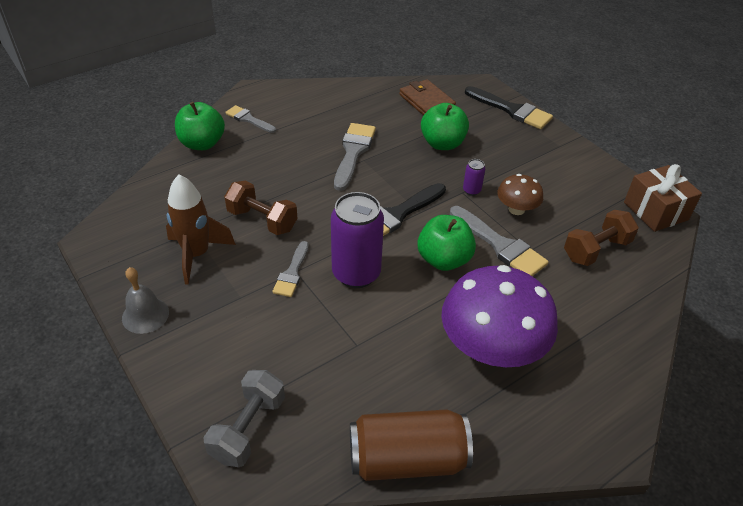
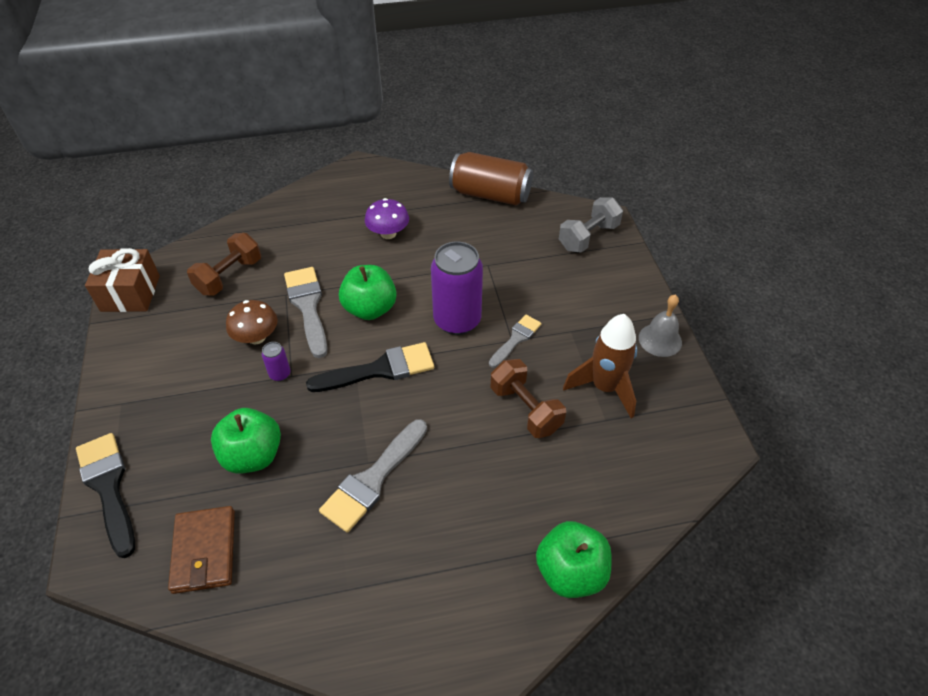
camera: 155 degrees left, 5 degrees up
grey brush [225,105,276,133] -> none
purple mushroom [441,265,558,367] -> purple mushroom [365,198,409,239], size x0.50
brown dumbbell [564,210,639,266] -> brown dumbbell turned 45 degrees counterclockwise [187,233,261,296]

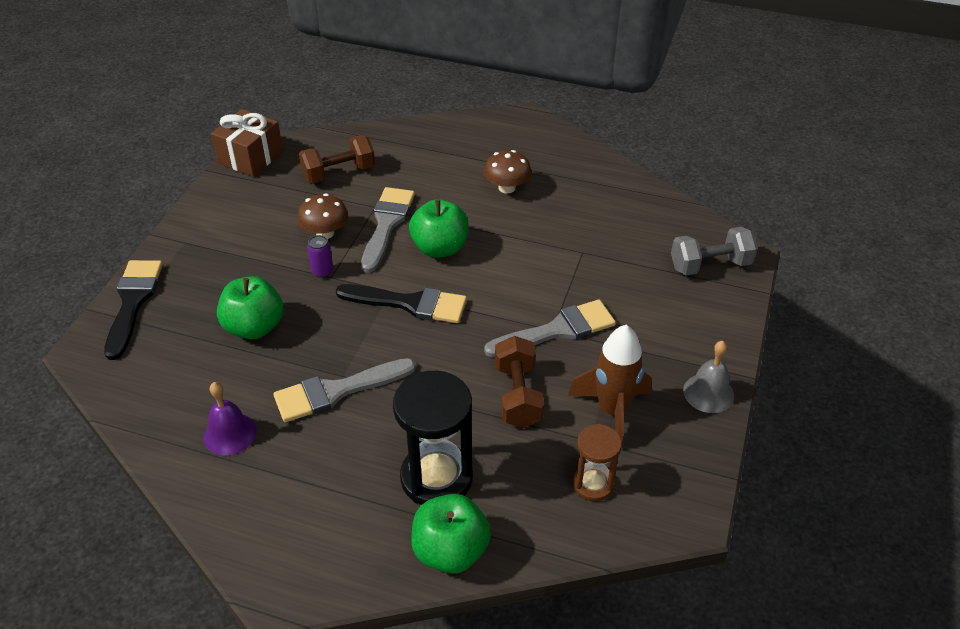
camera: 30 degrees right, 5 degrees down
brown wallet [168,506,235,594] -> none
purple mushroom [365,198,409,239] -> brown mushroom [483,150,532,194]
purple can [431,242,483,335] -> none
brown can [449,152,533,205] -> none
grey brush [489,315,541,368] -> grey brush [484,299,616,357], size x1.63
none -> purple bell [204,382,257,456]
none -> black hourglass [393,371,473,505]
none -> brown hourglass [572,424,622,502]

